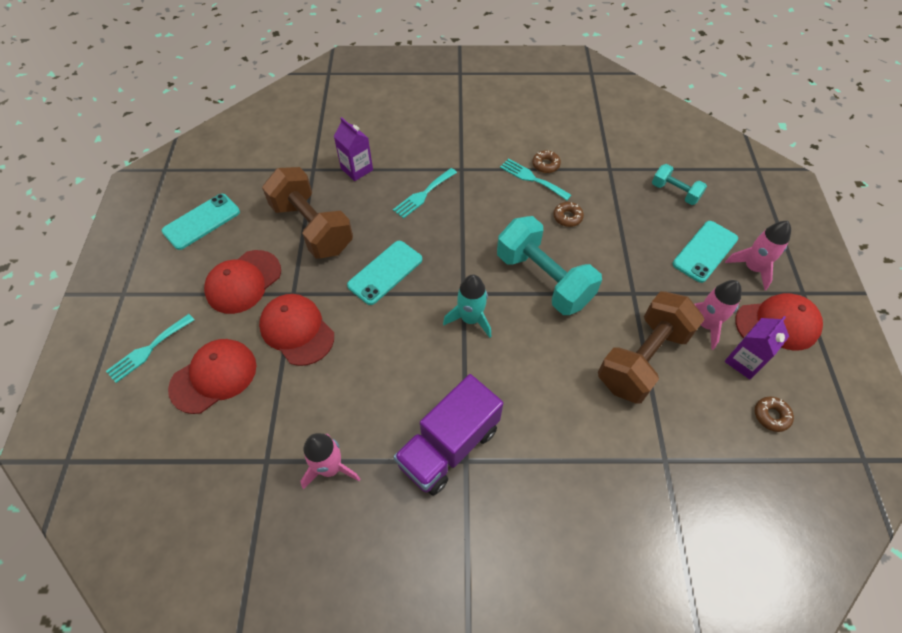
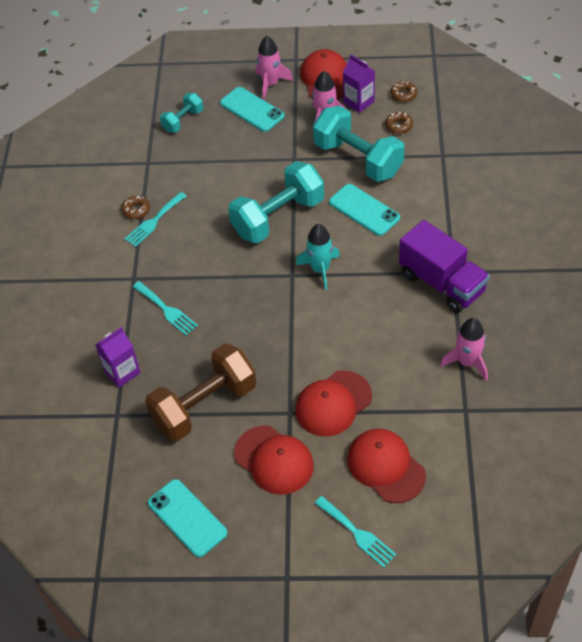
camera: 85 degrees left, 5 degrees down
turquoise phone [347,241,422,305] -> turquoise phone moved to [329,184,400,236]
brown donut [553,202,584,227] -> brown donut moved to [385,112,413,134]
brown dumbbell [598,291,705,404] -> turquoise dumbbell [313,106,405,182]

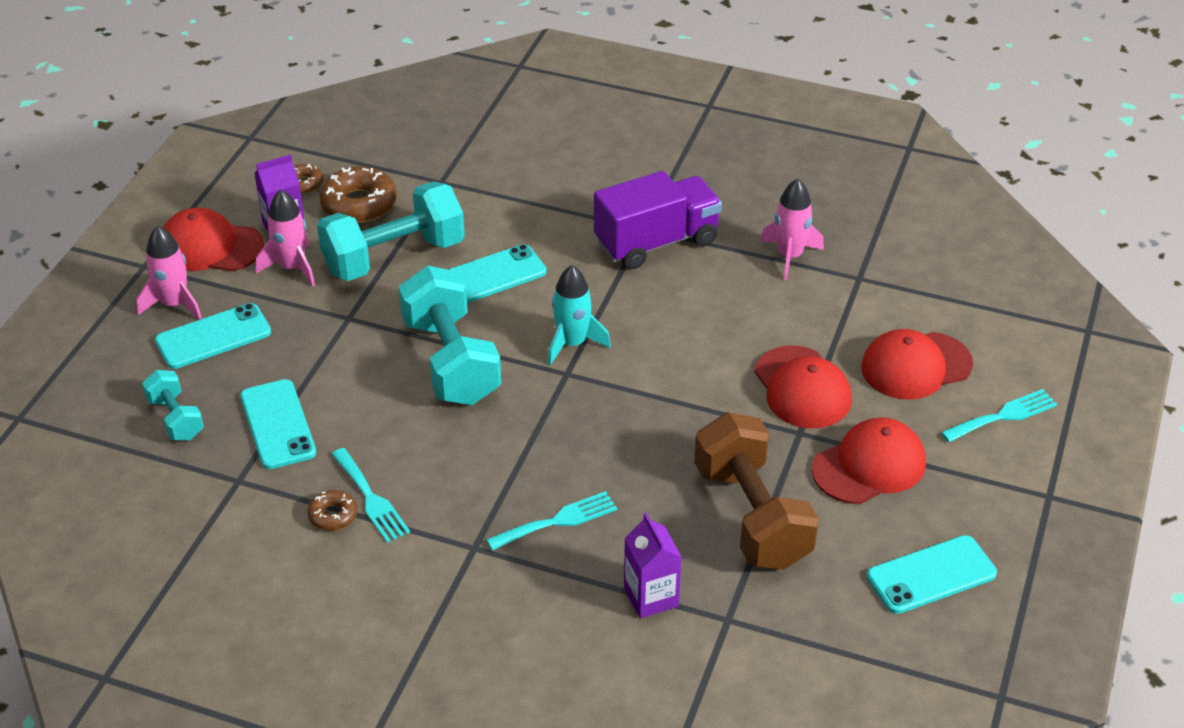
camera: 75 degrees left, 10 degrees down
brown donut [385,112,413,134] -> brown donut [320,166,397,223], size x1.85
none -> turquoise phone [240,379,316,469]

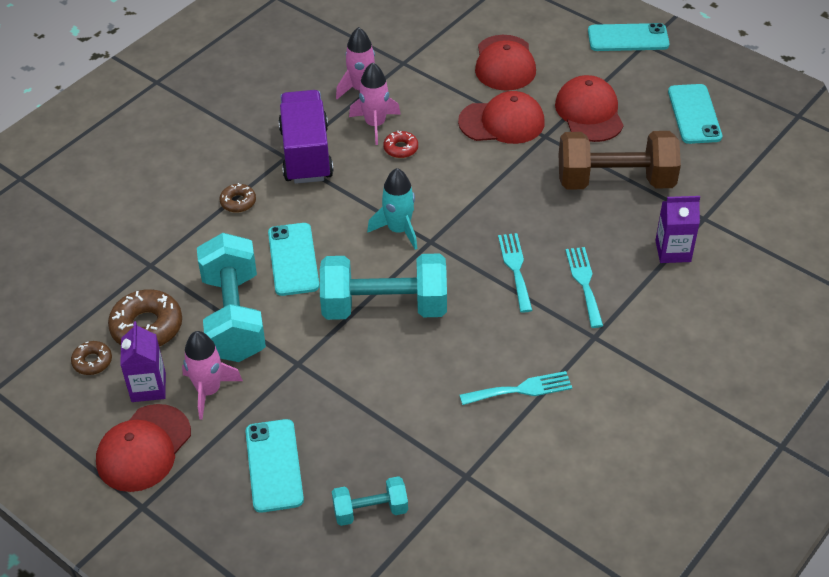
camera: 70 degrees left, 5 degrees up
pink rocket [136,226,202,320] -> pink rocket moved to [349,62,400,145]
turquoise phone [240,379,316,469] -> turquoise phone moved to [588,23,670,51]
brown donut [307,490,357,531] -> brown donut moved to [219,183,256,213]
turquoise fork [941,389,1057,442] -> turquoise fork moved to [498,233,533,313]
none -> red donut [383,131,418,158]

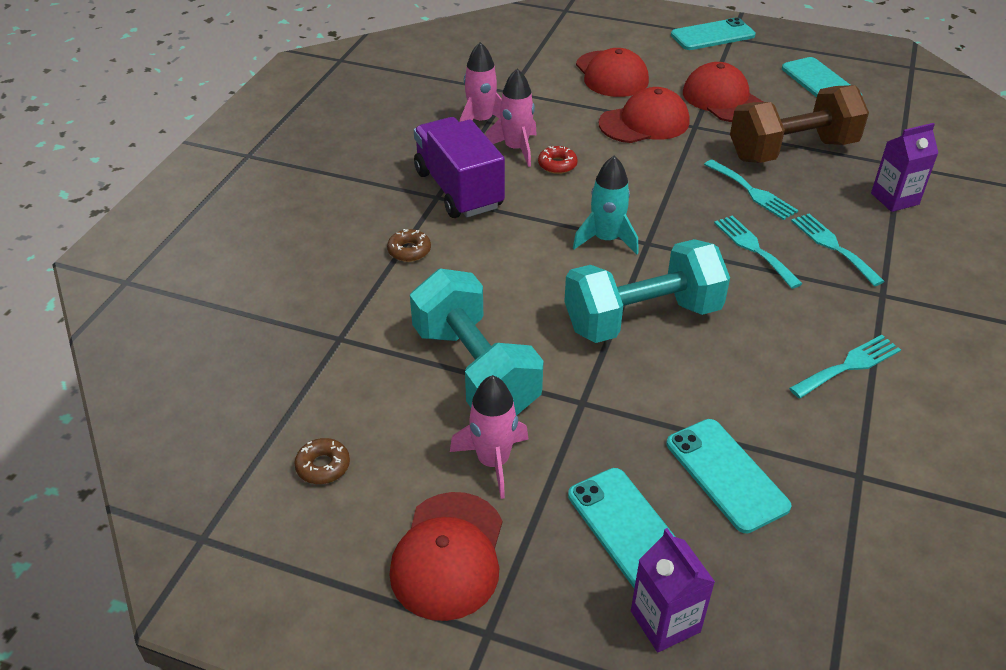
camera: 20 degrees left, 5 degrees down
brown donut [108,289,182,347] -> none
purple carton [120,321,166,402] -> purple carton moved to [631,528,715,652]
turquoise phone [268,223,320,296] -> turquoise phone moved to [666,419,791,533]
turquoise dumbbell [332,476,408,526] -> none
none -> turquoise fork [704,160,799,220]

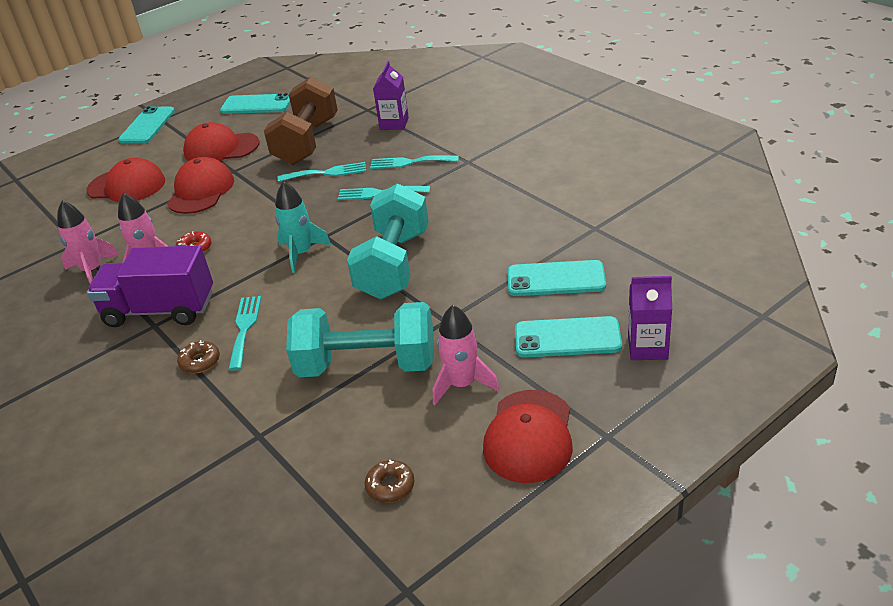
camera: 55 degrees left, 5 degrees down
red cap [390,492,502,621] -> red cap turned 60 degrees clockwise [483,390,573,483]
turquoise fork [789,335,901,398] -> turquoise fork moved to [228,296,261,371]

